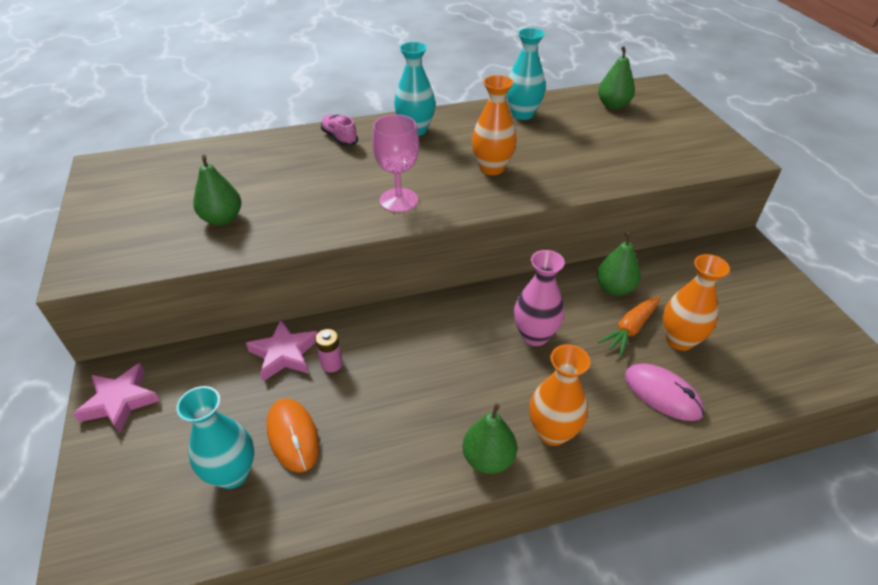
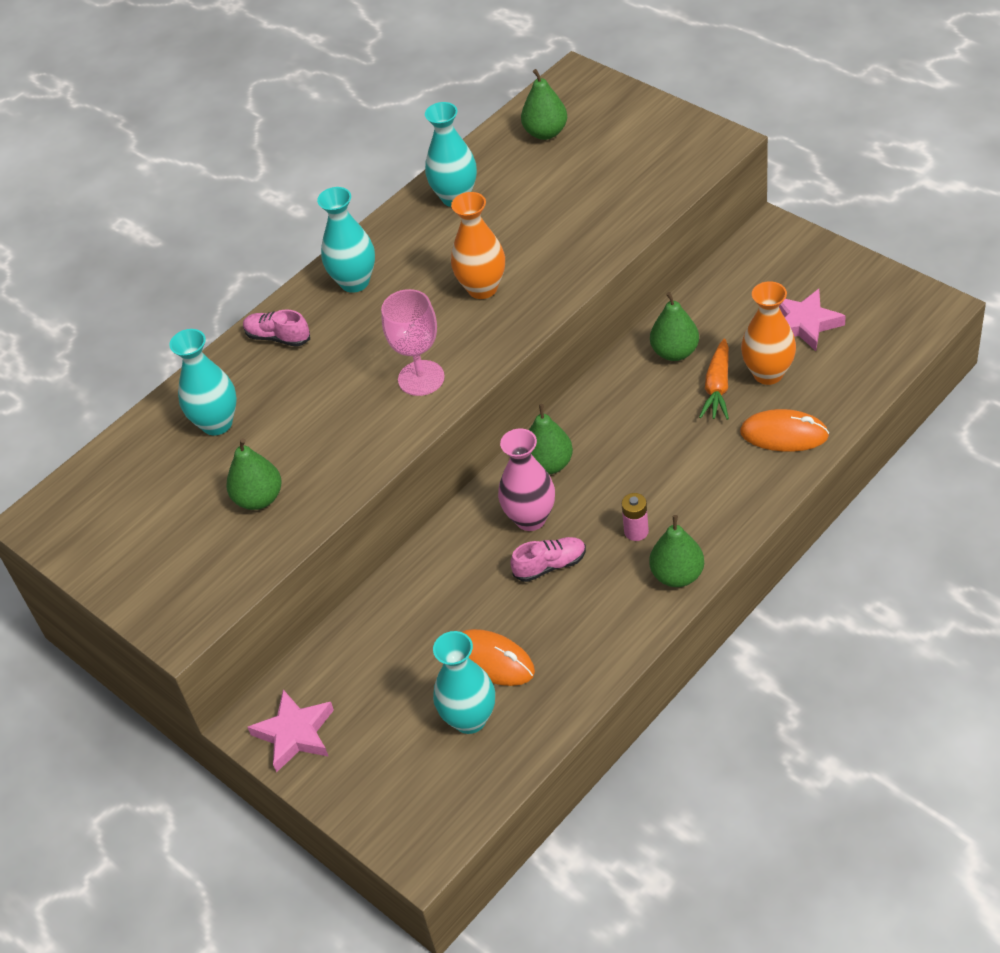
camera: 25 degrees left, 5 degrees up
pink star [246,319,317,381] -> pink star moved to [779,289,846,351]
pink battery [315,329,343,373] -> pink battery moved to [622,493,649,541]
pink vase [514,250,565,346] -> pink vase moved to [498,428,555,531]
orange vase [529,344,590,446] -> none
pink mouse [625,363,704,421] -> orange mouse [740,409,829,452]
none -> turquoise vase [169,329,237,436]
none -> pink shoe [510,537,586,582]
none -> green pear [529,404,573,474]

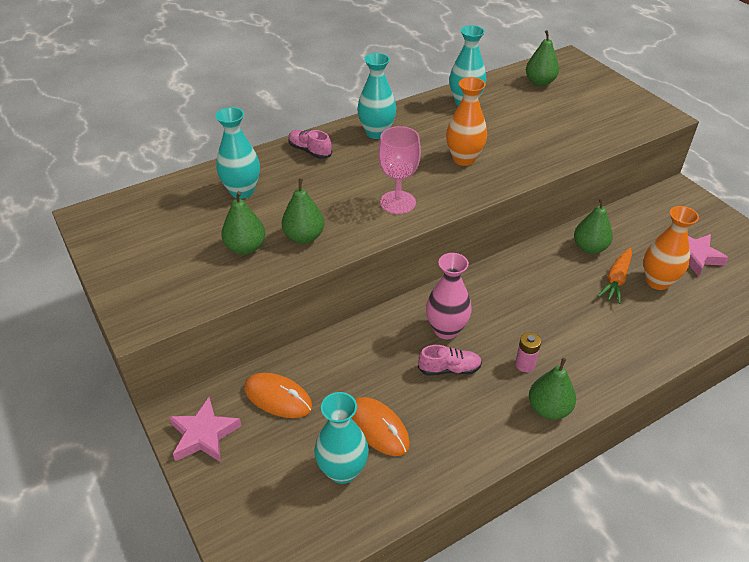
camera: 10 degrees right, 5 degrees down
green pear [529,404,573,474] -> green pear moved to [282,178,324,244]
orange mouse [740,409,829,452] -> orange mouse moved to [244,373,312,418]

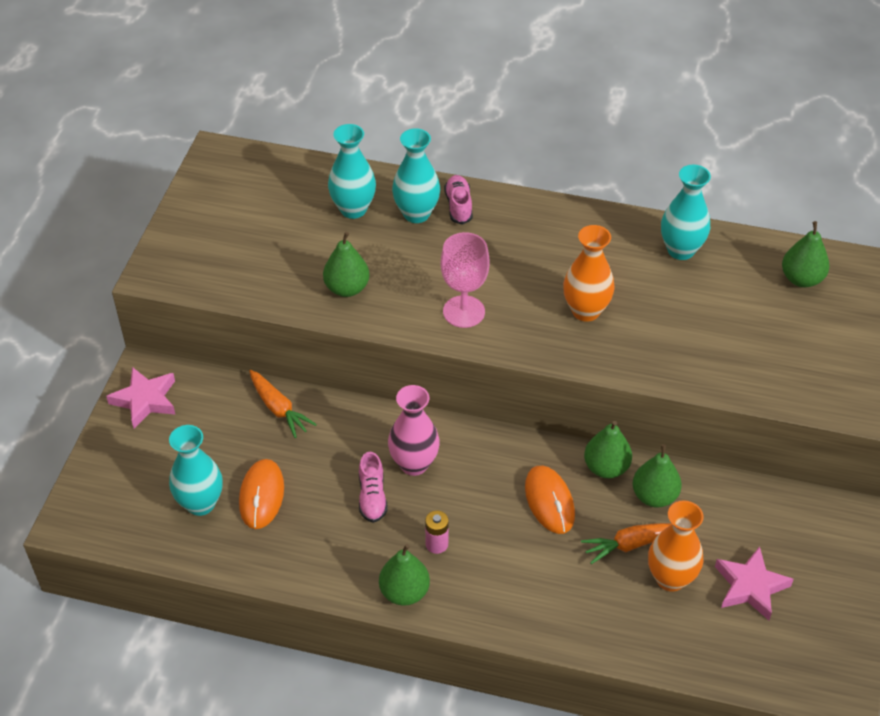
camera: 45 degrees right, 5 degrees up
green pear [221,191,265,255] -> green pear moved to [584,421,632,479]
orange mouse [244,373,312,418] -> orange mouse moved to [525,466,575,534]
turquoise vase [357,53,396,139] -> turquoise vase moved to [392,128,440,223]
pink shoe [418,345,482,376] -> pink shoe turned 45 degrees clockwise [359,452,388,523]
none -> orange carrot [249,370,317,438]

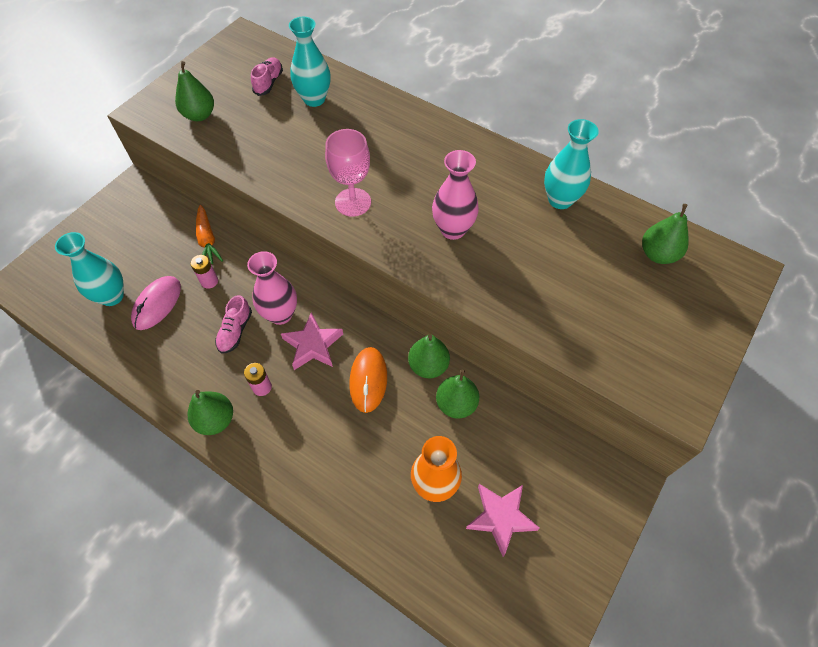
camera: 20 degrees right, 10 degrees up
pink star [106,367,176,428] -> pink star moved to [281,313,343,370]
orange mouse [239,459,284,529] -> pink mouse [131,276,181,330]
green pear [323,232,370,297] -> green pear moved to [175,61,214,121]
turquoise vase [392,128,440,223] -> none
pink shoe [444,175,473,225] -> pink shoe moved to [251,57,283,96]
orange vase [563,225,615,322] -> pink vase [432,150,479,240]
orange carrot [581,523,672,564] -> none
none -> pink battery [191,255,218,289]

